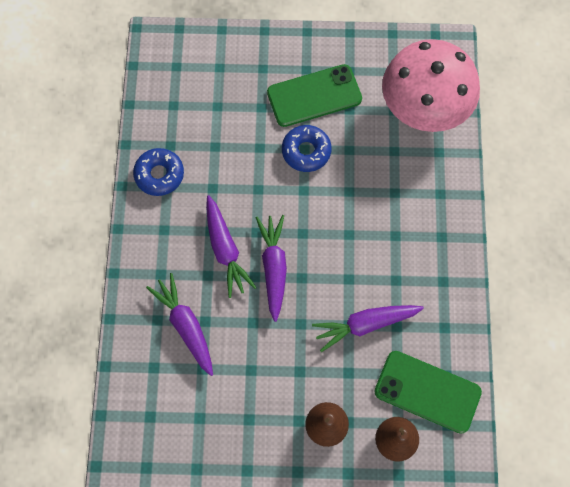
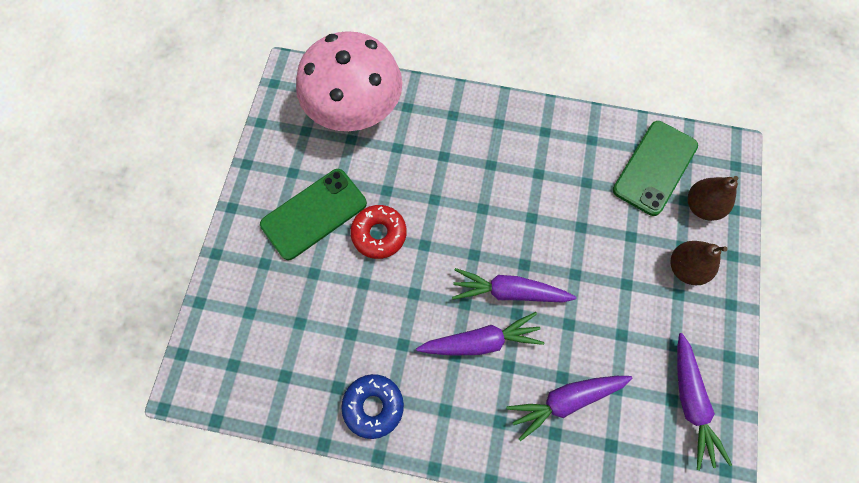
camera: 80 degrees left, 0 degrees up
green phone [267,64,362,127] -> green phone turned 60 degrees clockwise [260,169,367,260]
blue donut [282,125,331,172] -> red donut [350,205,407,259]
purple carrot [312,305,424,352] -> purple carrot moved to [677,333,732,470]

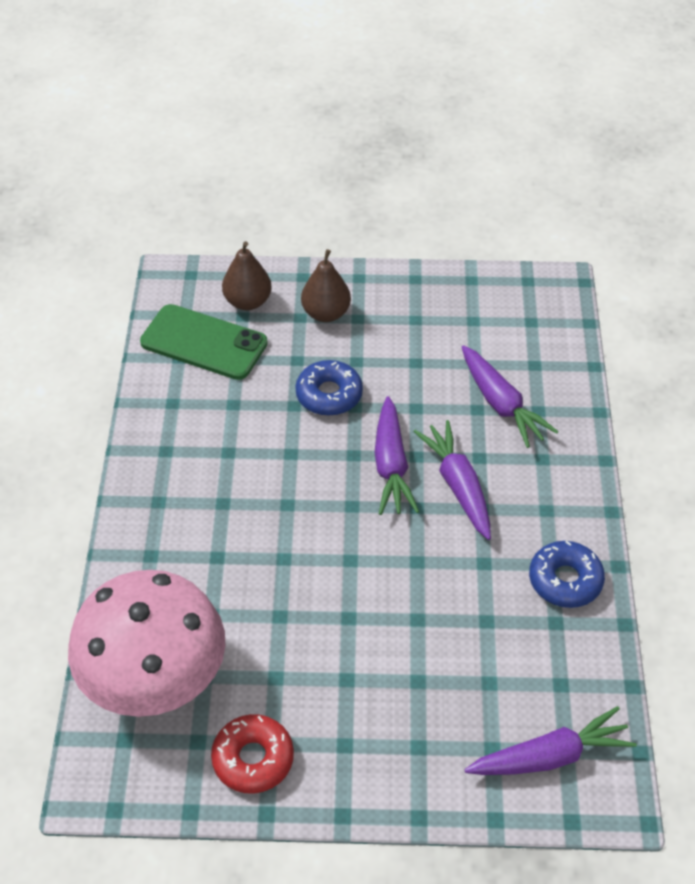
camera: 100 degrees left, 20 degrees down
green phone [260,169,367,260] -> none
red donut [350,205,407,259] -> red donut moved to [211,714,294,794]
purple carrot [677,333,732,470] -> purple carrot moved to [465,706,637,775]
none -> blue donut [295,360,363,416]

